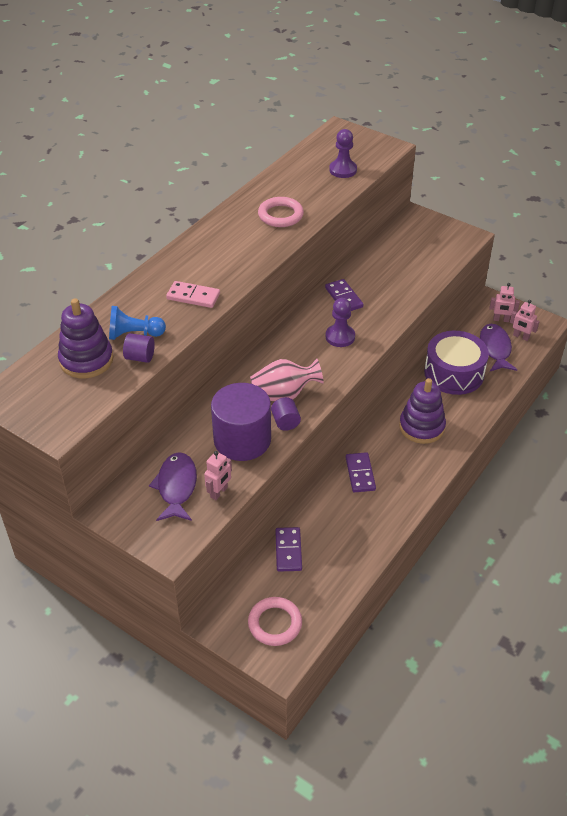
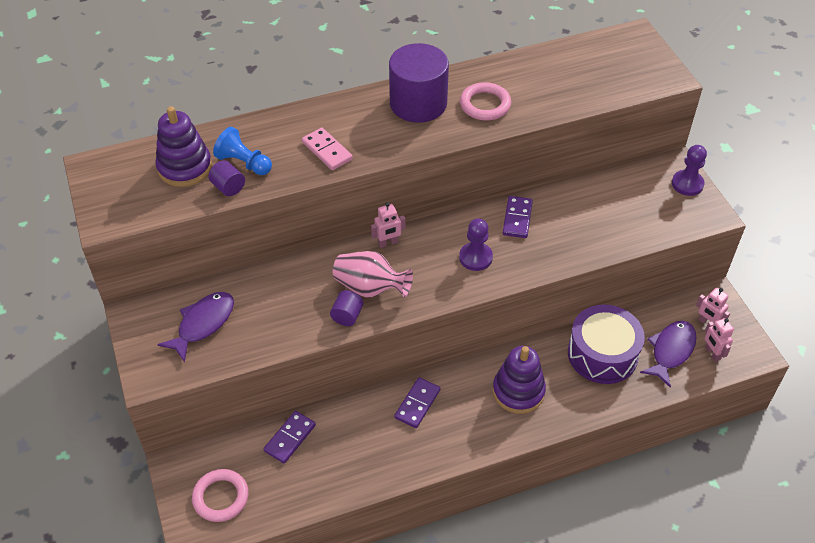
camera: 35 degrees right, 5 degrees up
pink robot [204,451,232,500] -> pink robot moved to [371,202,406,248]
purple cylinder [211,383,271,461] -> purple cylinder moved to [389,43,449,123]
purple pawn [329,129,357,178] -> purple pawn moved to [672,145,707,196]

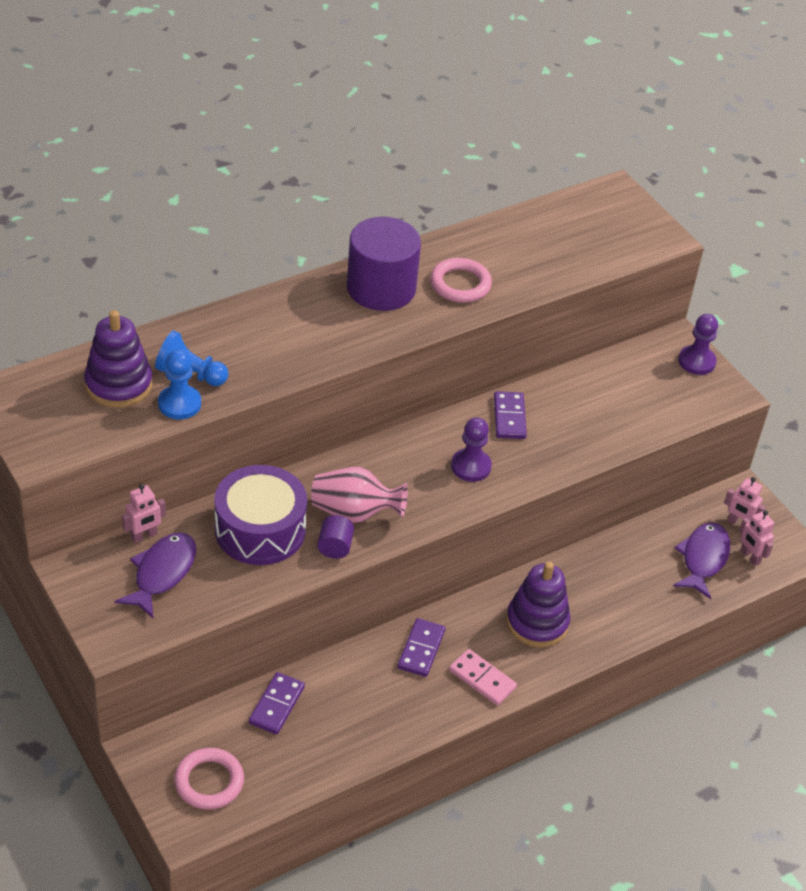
camera: 15 degrees left, 5 degrees down
purple cylinder [208,160,245,196] -> blue pawn [158,350,201,419]
pink domino [302,128,353,170] -> pink domino moved to [449,649,517,705]
pink robot [371,202,406,248] -> pink robot moved to [122,484,166,543]
purple drum [568,305,645,384] -> purple drum moved to [214,465,307,565]

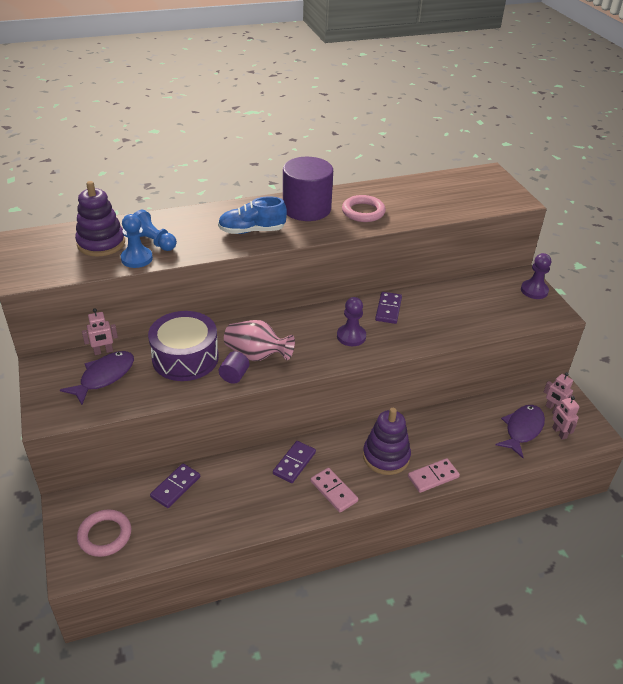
camera: 15 degrees right, 5 degrees down
none -> blue shoe [218,196,287,234]
none -> pink domino [408,458,460,493]

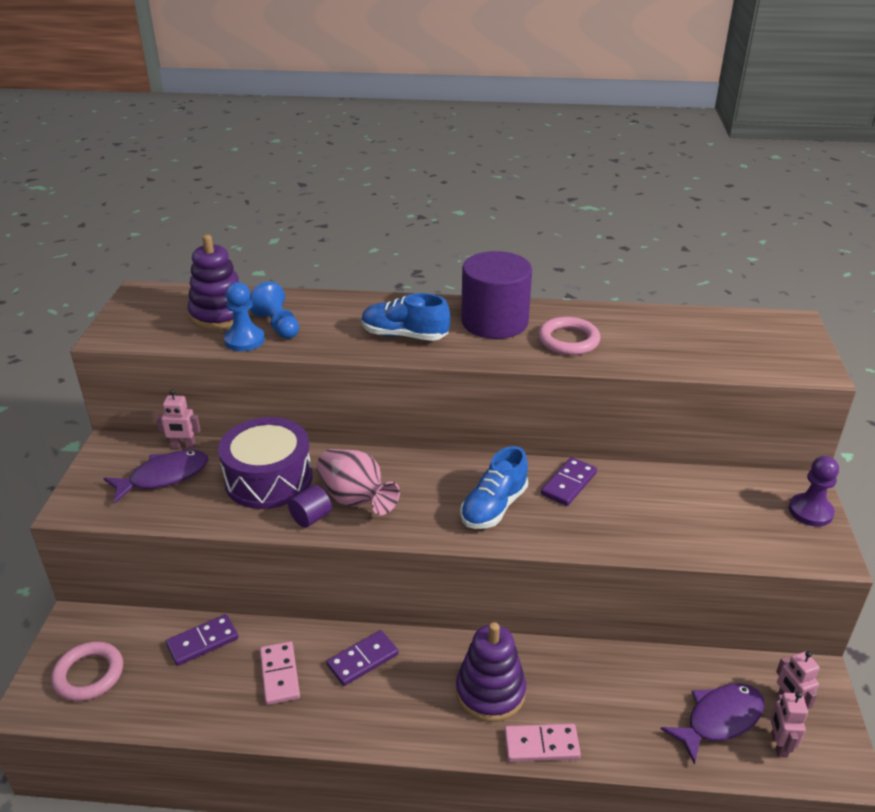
camera: 25 degrees right, 5 degrees down
pink domino [310,468,358,512] -> pink domino moved to [260,641,300,705]
purple pawn [337,297,366,346] -> blue shoe [460,446,528,529]

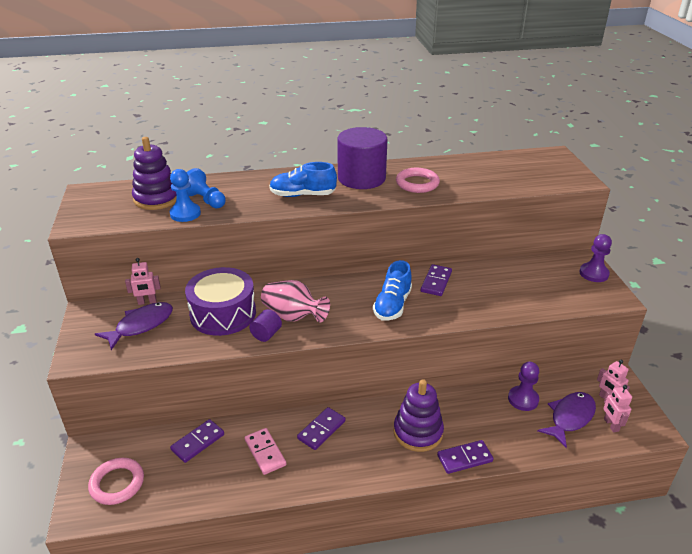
camera: 15 degrees left, 0 degrees up
pink domino [504,724,581,762] -> purple domino [437,440,493,474]
none -> purple pawn [508,362,539,411]

